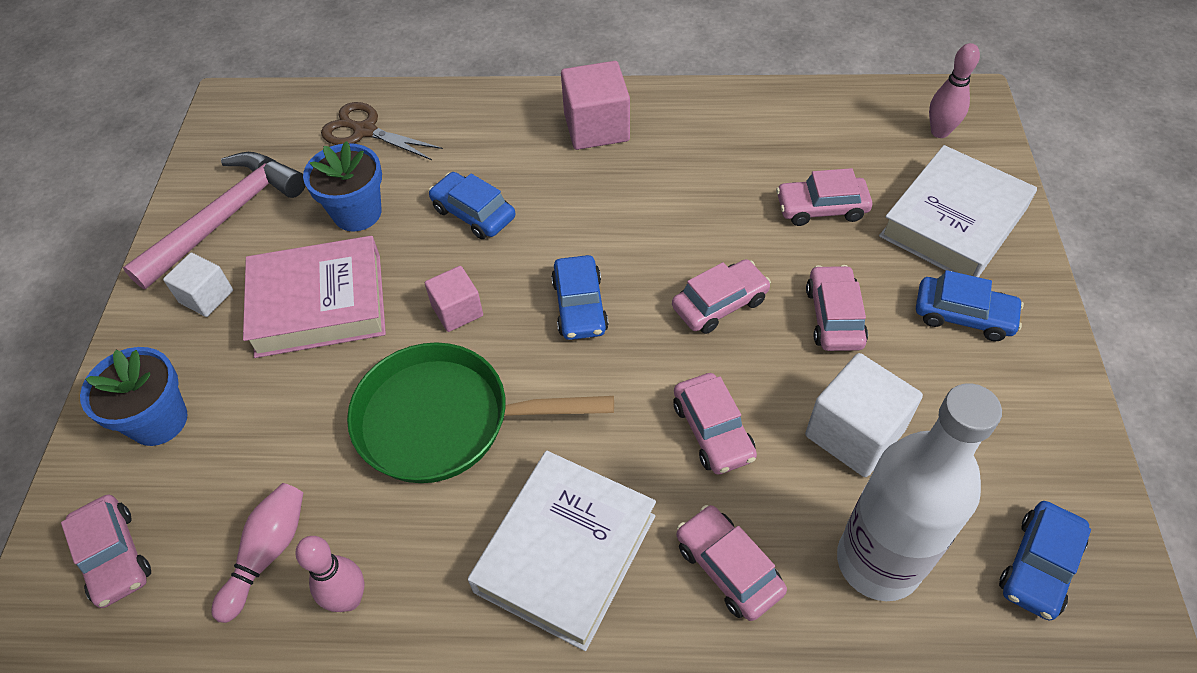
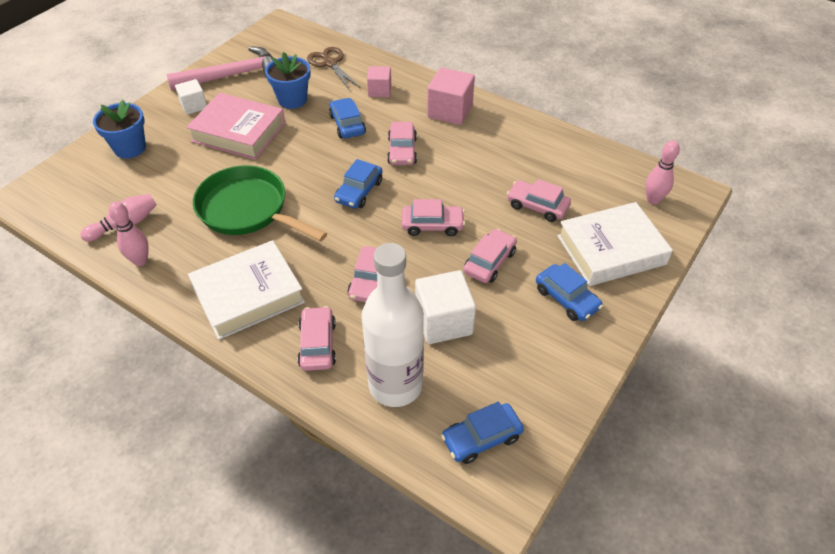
camera: 30 degrees right, 5 degrees down
pink car [61,494,151,608] -> pink car moved to [387,122,417,165]
pink cube [425,266,483,332] -> pink cube moved to [367,66,391,97]

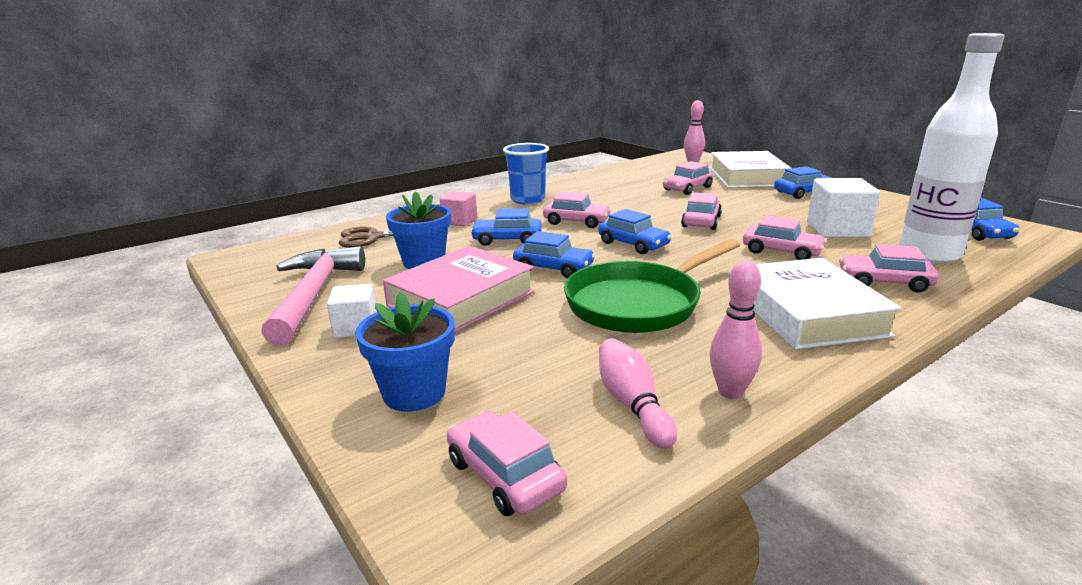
camera: 70 degrees left, 25 degrees down
pink cube [427,67,475,125] -> blue cup [503,143,549,204]
pink car [463,229,517,283] -> pink car moved to [447,411,567,516]
none -> blue car [513,231,595,278]

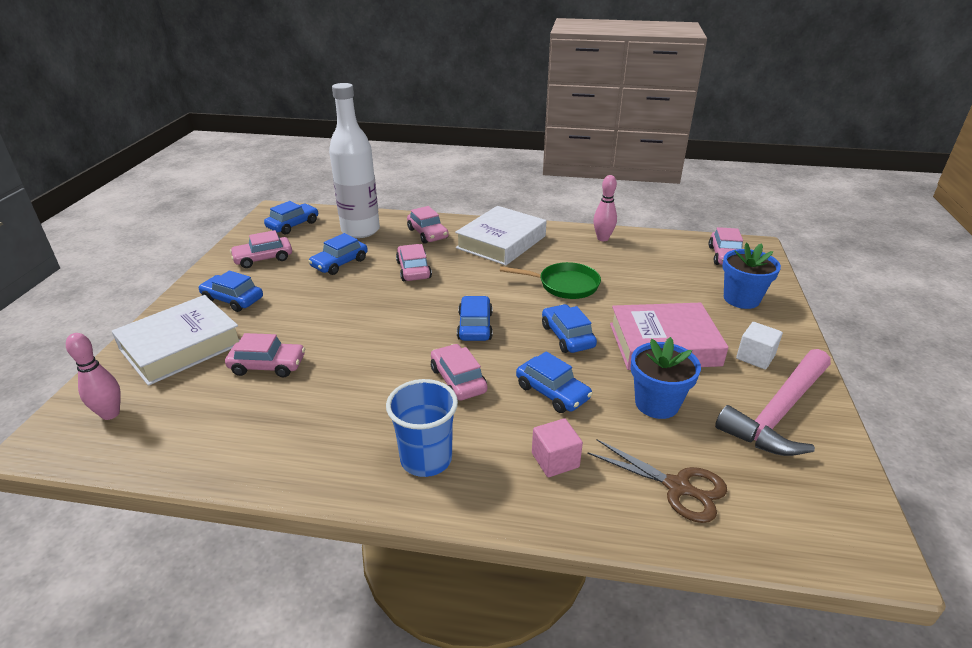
camera: 135 degrees left, 10 degrees up
green pan [564,239,740,333] -> green pan [500,262,601,299], size x0.66
pink bowling pin [599,338,677,449] -> none
pink car [681,192,722,230] -> pink car moved to [230,230,292,268]
white cube [807,178,880,238] -> blue car [308,233,368,275]

